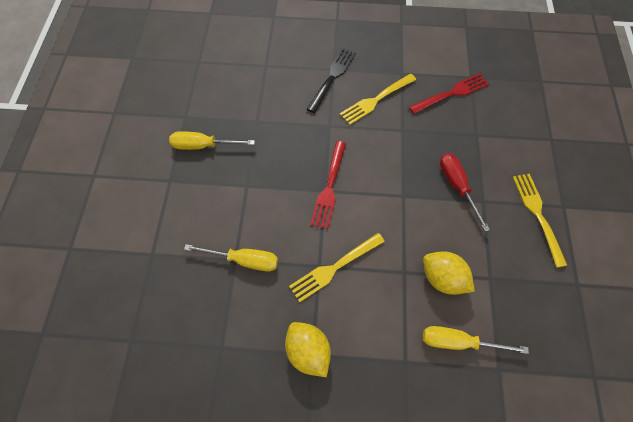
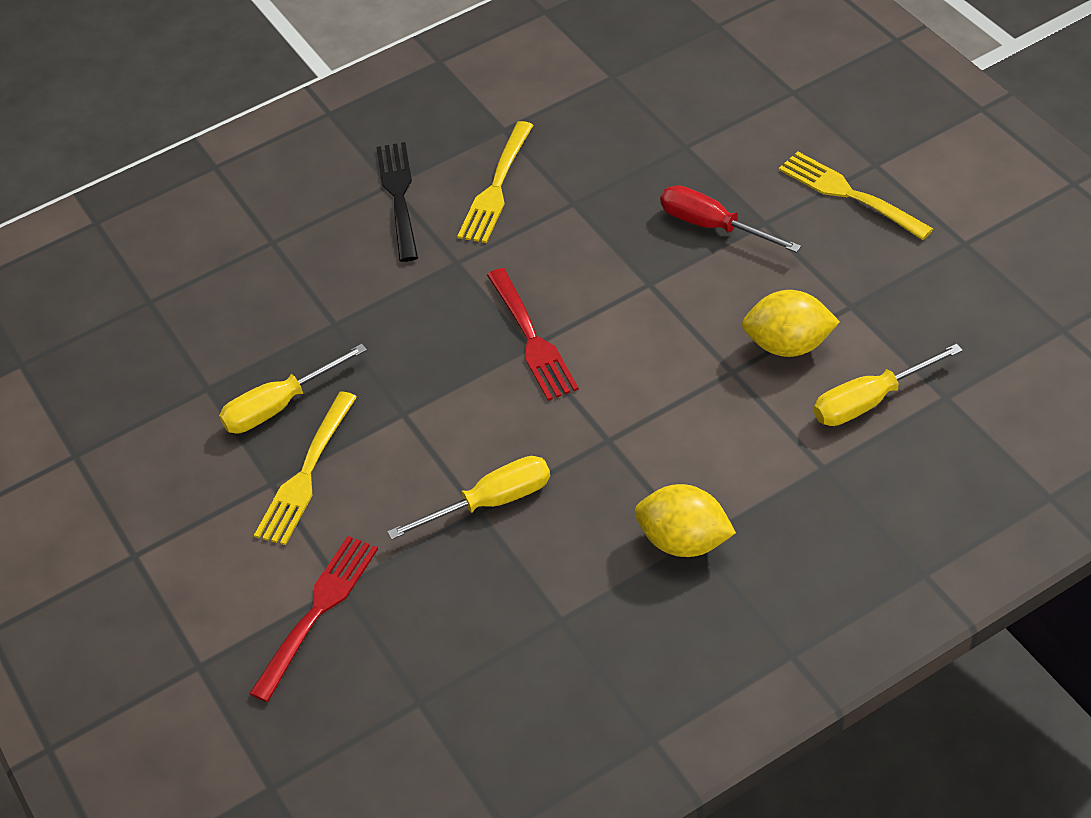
camera: 30 degrees left, 15 degrees down
yellow fork [289,233,385,302] -> yellow fork moved to [254,391,357,545]
red fork [409,73,489,114] -> red fork moved to [249,536,378,702]

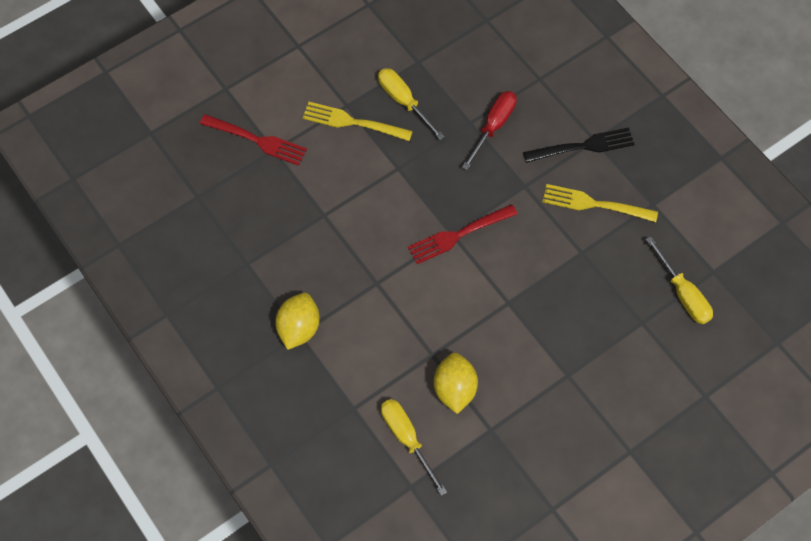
camera: 80 degrees right, 15 degrees up
yellow screwdriver [388,456,550,539] -> yellow screwdriver moved to [645,236,713,324]
red screwdriver [660,185,801,253] -> red screwdriver moved to [462,91,517,170]
yellow fork [779,151,933,240] -> none

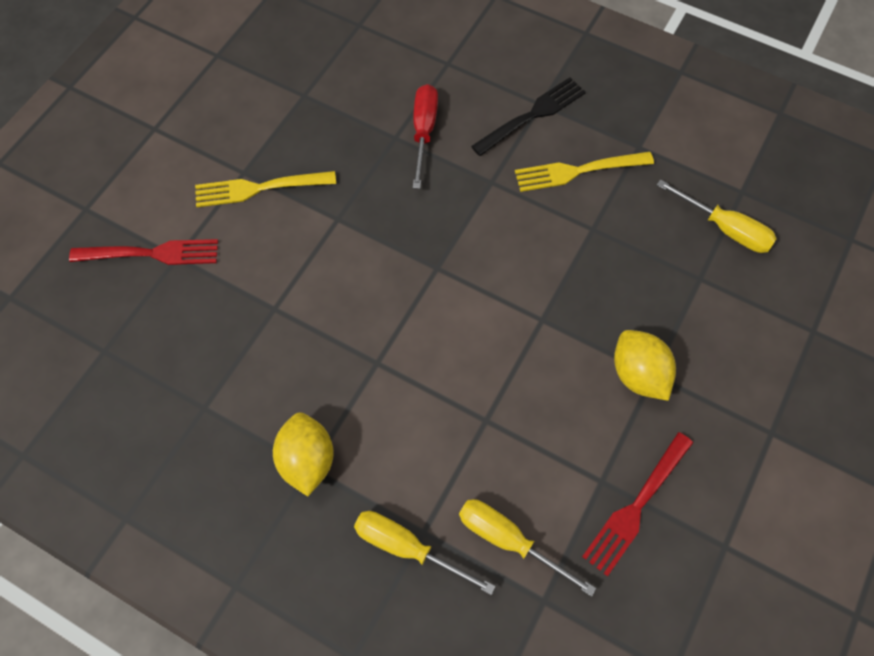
camera: 25 degrees left, 0 degrees up
yellow screwdriver [378,68,445,140] -> yellow screwdriver moved to [354,511,496,595]
red fork [408,204,517,264] -> red fork moved to [582,432,693,576]
yellow lemon [434,353,478,414] -> yellow lemon moved to [614,330,676,401]

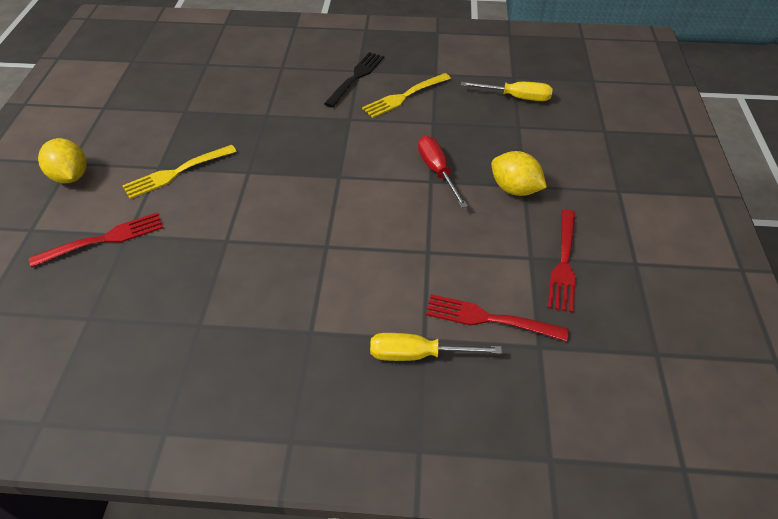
camera: 25 degrees left, 15 degrees down
yellow lemon [273,412,334,496] -> yellow lemon moved to [38,138,87,183]
red screwdriver [413,84,438,189] -> red screwdriver moved to [418,136,468,208]
yellow screwdriver [459,499,596,597] -> red fork [425,294,569,341]

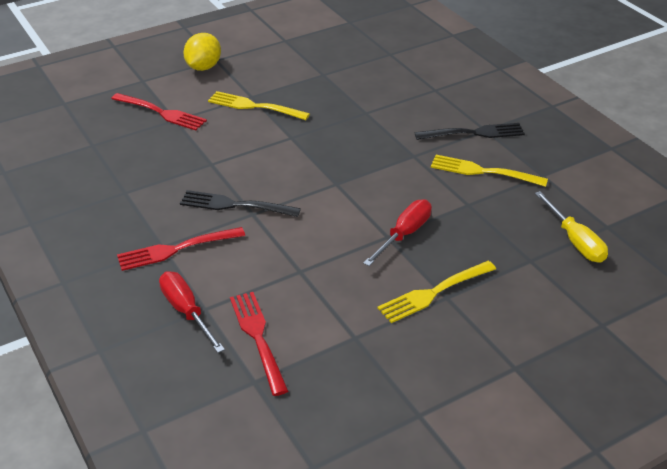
camera: 55 degrees right, 10 degrees down
yellow screwdriver [370,333,502,361] -> red screwdriver [159,271,225,353]
yellow lemon [491,151,547,196] -> yellow fork [377,261,496,323]
red fork [548,209,576,313] -> red fork moved to [117,227,245,271]
none -> black fork [180,190,301,217]

